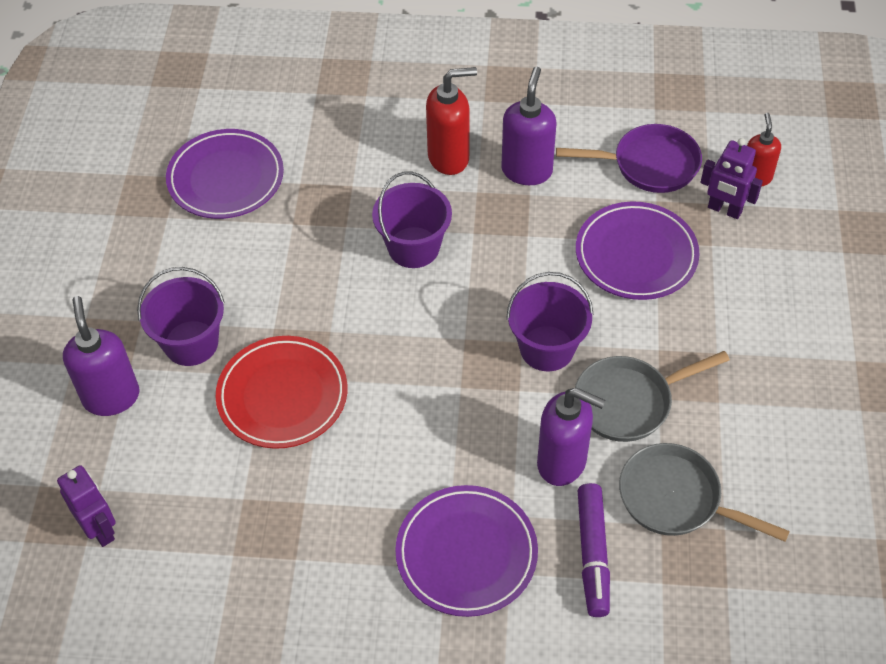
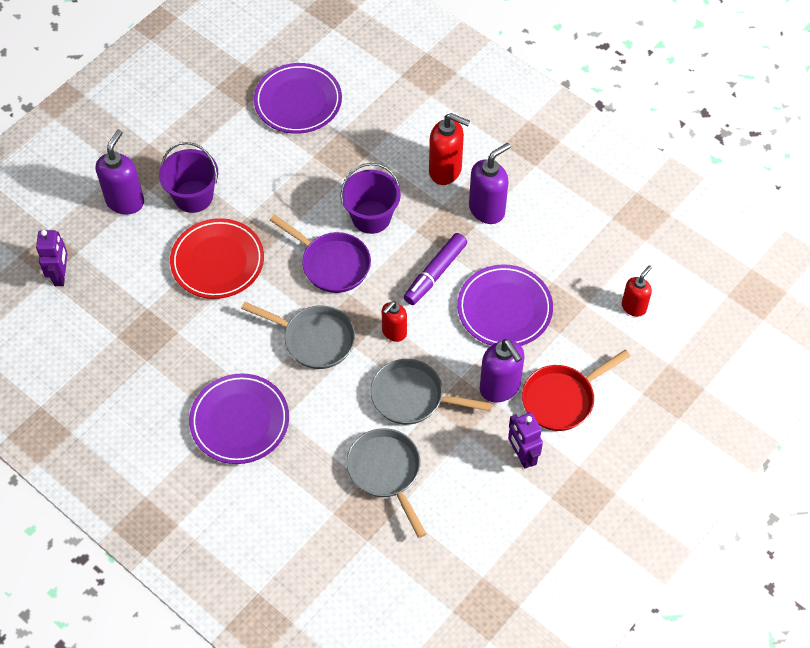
camera: 35 degrees right, 5 degrees up
purple bucket [506,272,594,371] -> red soap dispenser [382,301,407,342]
purple soap dispenser [537,387,605,486] -> purple soap dispenser moved to [480,339,525,403]
purple pan [556,124,702,193] -> purple pan moved to [270,215,371,293]
purple marker [578,483,610,617] -> purple marker moved to [404,233,467,305]
purple robot [700,138,763,219] -> purple robot moved to [508,412,543,469]
none -> grey pan [241,302,355,369]
none -> red pan [522,350,630,431]

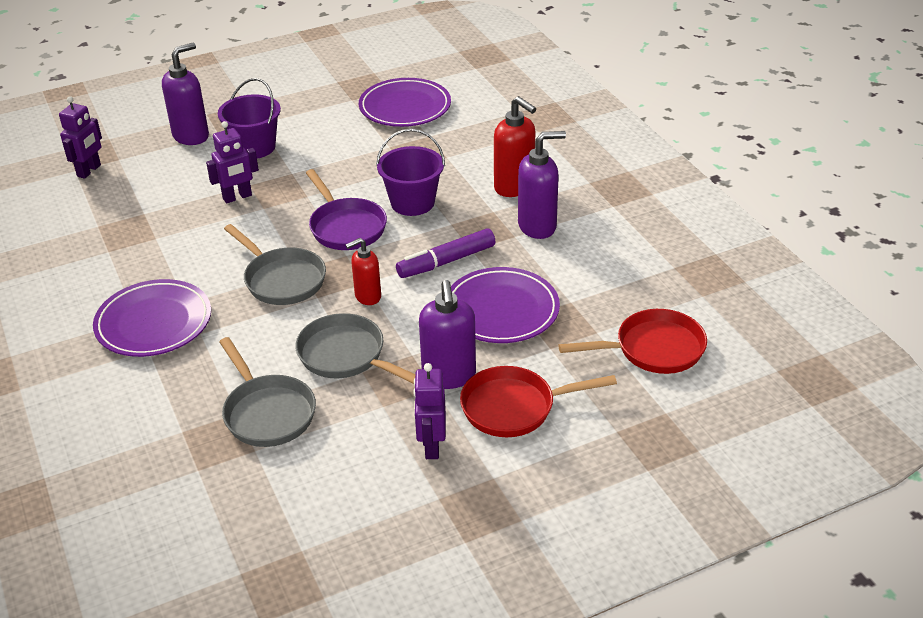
camera: 25 degrees right, 20 degrees down
red plate [170,218,264,299] -> purple robot [206,121,259,204]
grey pan [346,428,426,538] -> grey pan turned 150 degrees clockwise [219,337,316,447]
red soap dispenser [622,265,652,317] -> red pan [558,309,707,374]

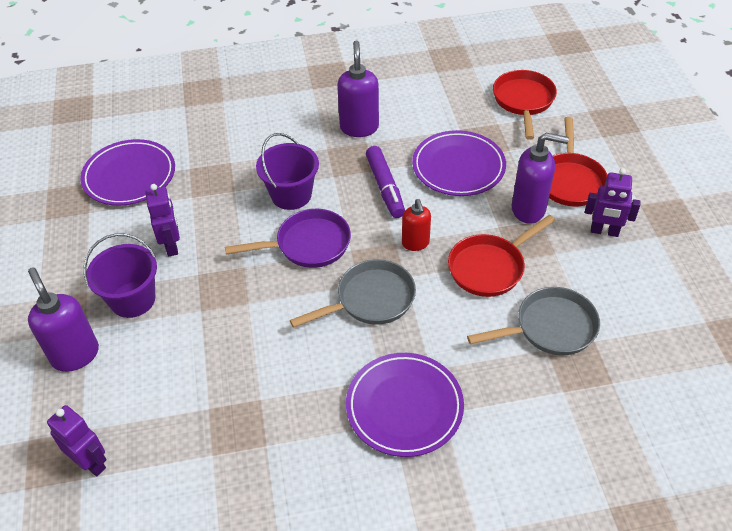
camera: 75 degrees left, 10 degrees up
purple robot [206,121,259,204] -> purple robot moved to [146,184,180,256]
grey pan [295,313,415,384] -> red pan [448,215,555,297]
red soap dispenser [494,96,536,197] -> none

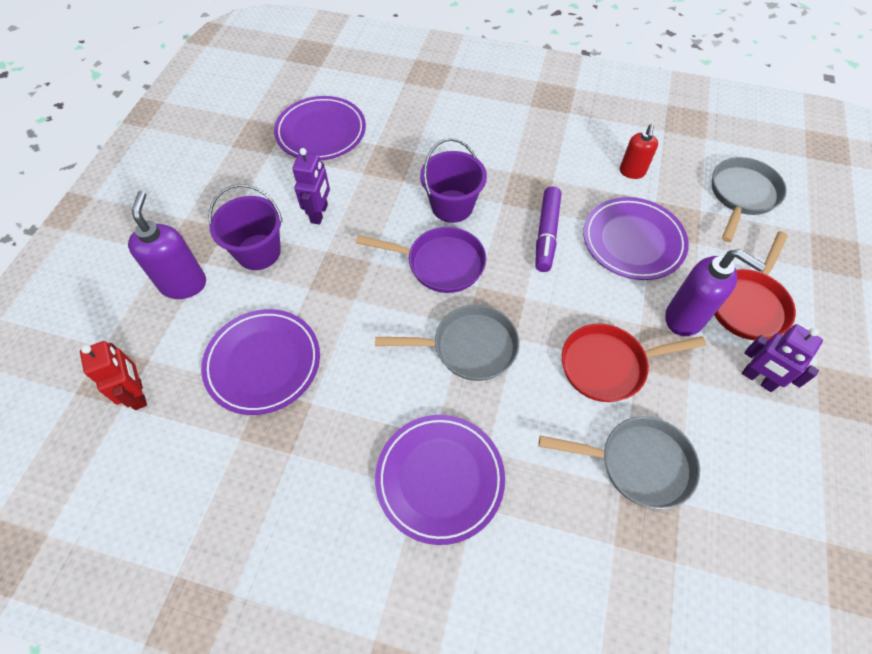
camera: 25 degrees right, 10 degrees up
purple robot [47,405,107,476] -> red robot [80,341,147,410]
purple soap dispenser [337,41,379,137] -> none
red soap dispenser [402,199,431,251] -> red soap dispenser moved to [620,124,658,179]
red pan [493,70,557,140] -> grey pan [712,157,787,242]
none -> purple plate [201,309,320,415]

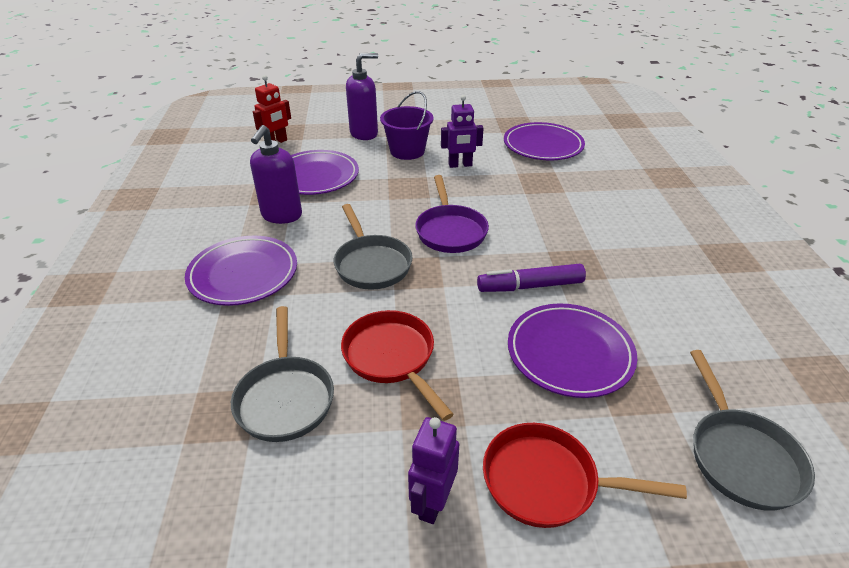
camera: 70 degrees right, 20 degrees down
purple bucket [420,138,487,223] -> none
red soap dispenser [620,124,658,179] -> none
purple soap dispenser [665,249,766,336] -> purple soap dispenser moved to [250,125,302,224]
grey pan [712,157,787,242] -> grey pan turned 75 degrees clockwise [690,350,815,510]

